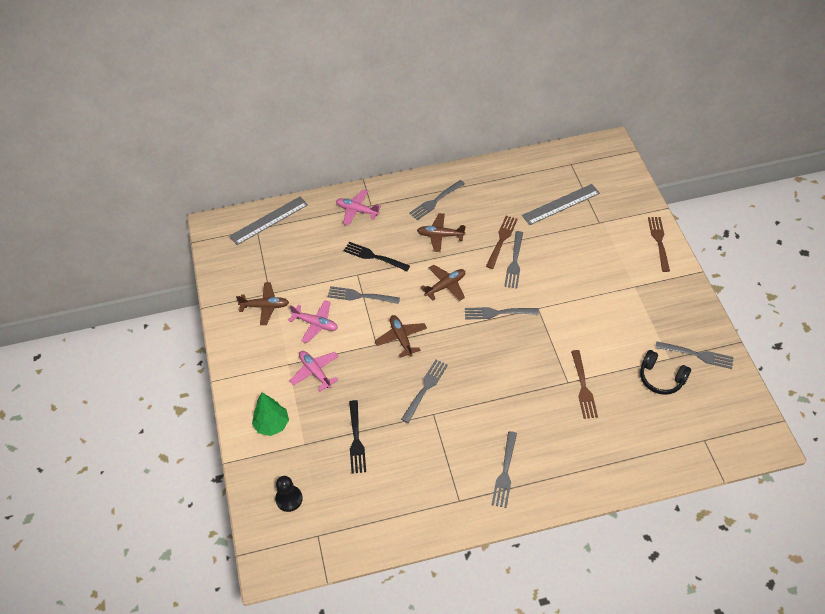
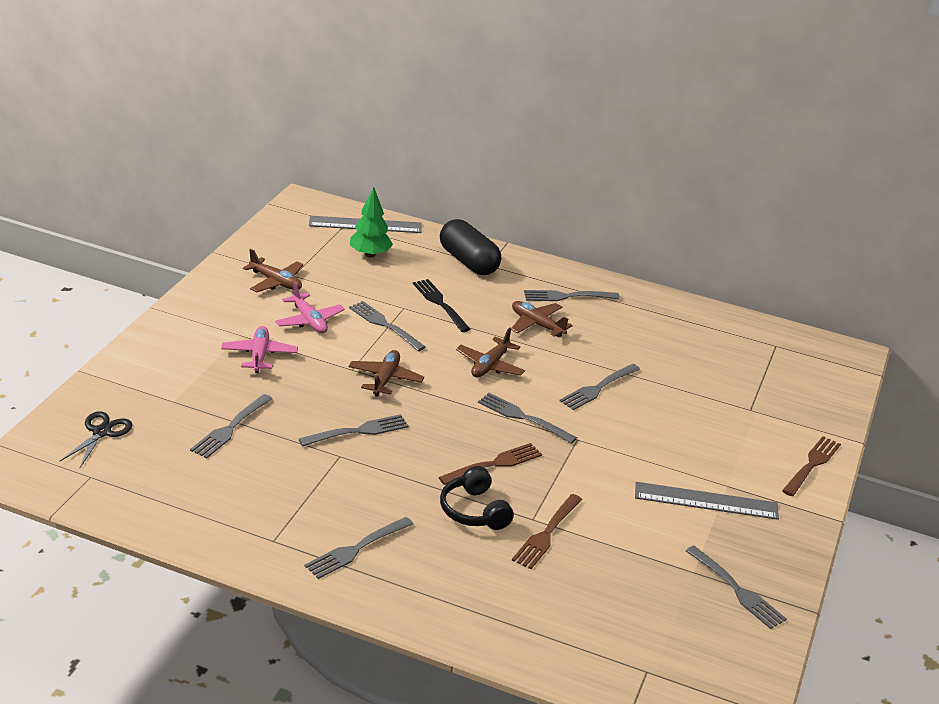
camera: 30 degrees right, 20 degrees down
green tree [252,393,289,436] -> green tree moved to [350,187,393,258]
black pawn [275,476,303,512] -> black scissors [60,412,132,468]
pink plane [336,190,381,226] -> black capsule [440,219,501,275]
black fork [349,400,366,474] -> grey fork [190,394,273,458]
brown plane [421,265,465,301] -> brown plane turned 120 degrees clockwise [456,328,525,377]
brown fork [486,216,518,269] -> brown fork moved to [438,443,542,485]
grey ruler [522,184,600,225] -> grey ruler moved to [635,482,779,520]
black headphones [640,350,691,395] -> black headphones moved to [440,466,514,530]

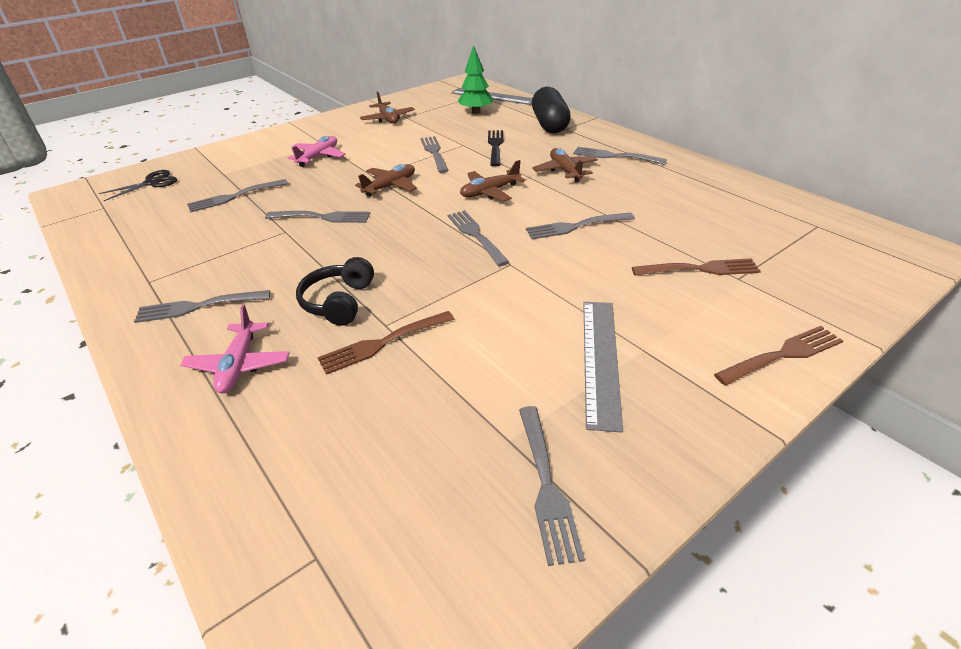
camera: 35 degrees right, 5 degrees up
pink plane [275,282,345,333] -> pink plane moved to [180,305,290,393]
brown fork [438,443,542,485] -> brown fork moved to [632,258,761,276]
grey ruler [635,482,779,520] -> grey ruler turned 60 degrees clockwise [583,302,623,432]

